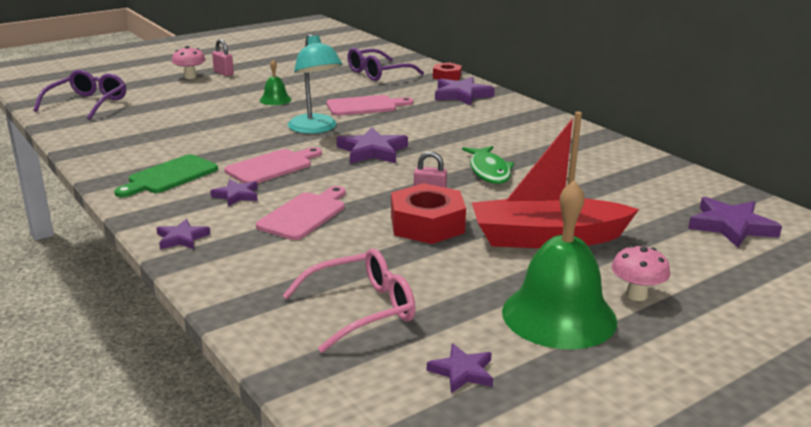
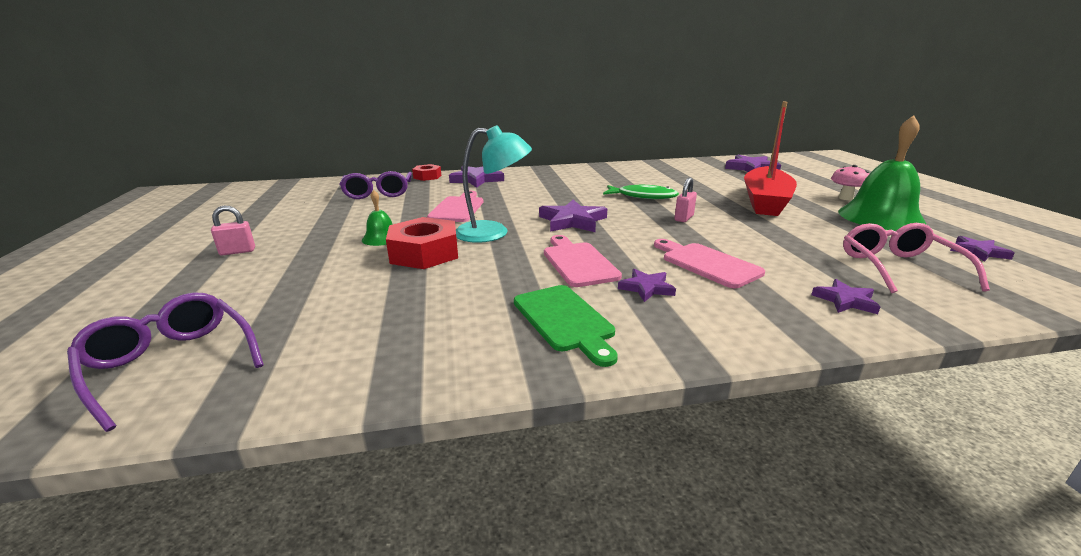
camera: 65 degrees left, 0 degrees up
purple star [157,219,211,250] -> purple star moved to [811,279,881,314]
pink mushroom [172,46,205,79] -> none
red nut [391,183,466,244] -> red nut moved to [386,217,458,269]

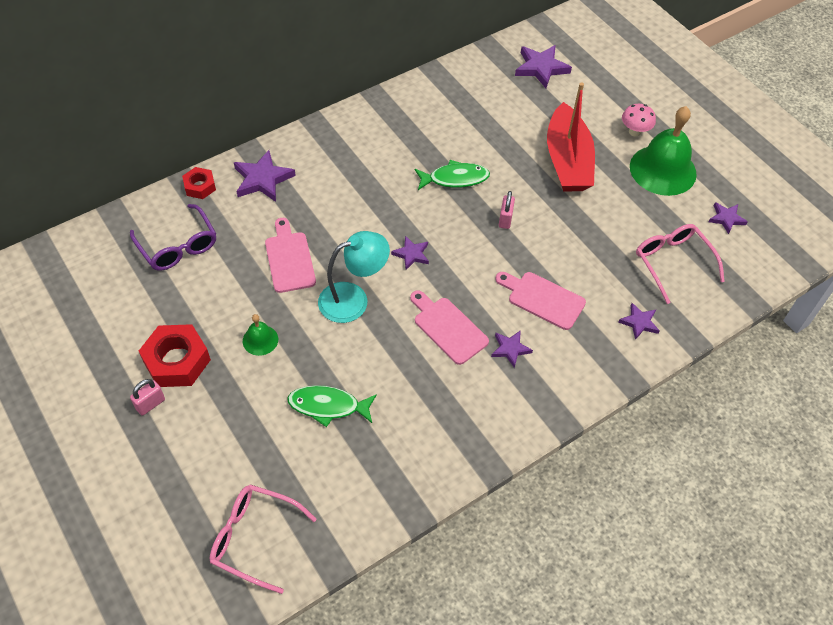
camera: 25 degrees left, 30 degrees up
purple glasses [67,293,264,432] -> pink glasses [209,484,317,594]
red nut [386,217,458,269] -> red nut moved to [139,324,211,387]
green cutting board [514,285,618,367] -> none
purple star [539,200,607,232] -> purple star [391,236,429,270], size x0.59
none -> green fish [287,385,377,427]

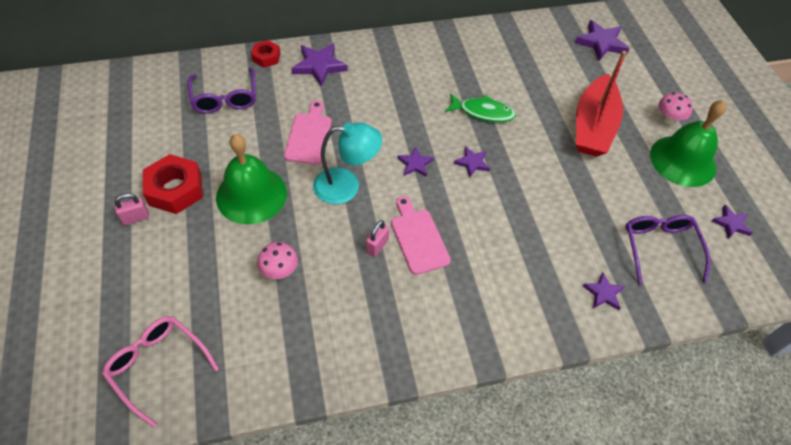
camera: 20 degrees right, 0 degrees up
green bell [243,314,278,356] -> green bell [216,134,287,224], size x2.15
green fish [287,385,377,427] -> pink mushroom [257,242,298,279]
purple star [491,330,533,368] -> purple star moved to [454,146,490,178]
pink cutting board [495,272,586,330] -> none
pink padlock [499,191,515,229] -> pink padlock moved to [366,220,389,257]
pink glasses [636,224,725,304] -> purple glasses [625,215,710,285]

